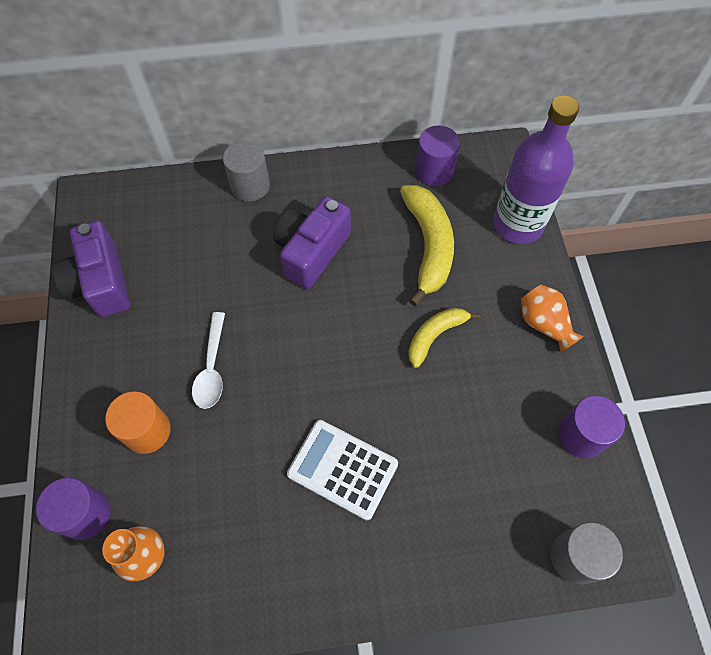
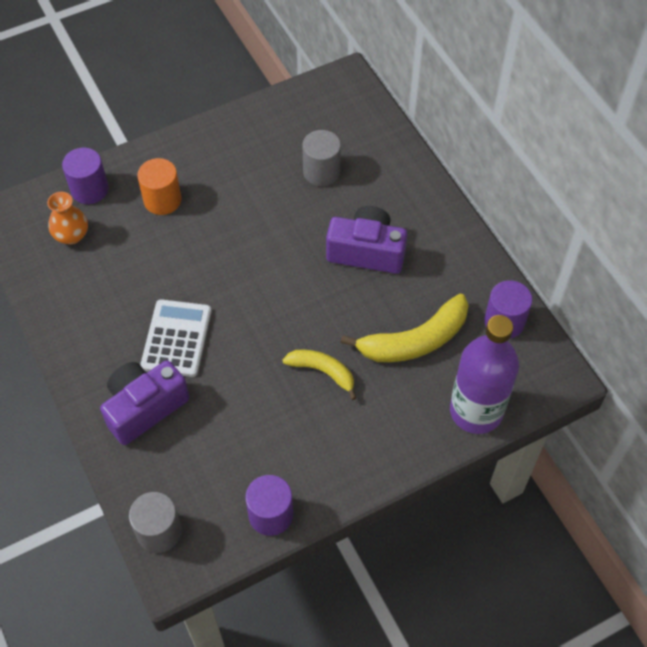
camera: 70 degrees right, 5 degrees down
purple camera [51,221,130,317] -> purple camera moved to [100,360,189,445]
white spoon [192,312,225,409] -> none
grey cylinder [223,141,270,202] -> grey cylinder moved to [302,130,341,186]
orange vase [521,285,584,353] -> none

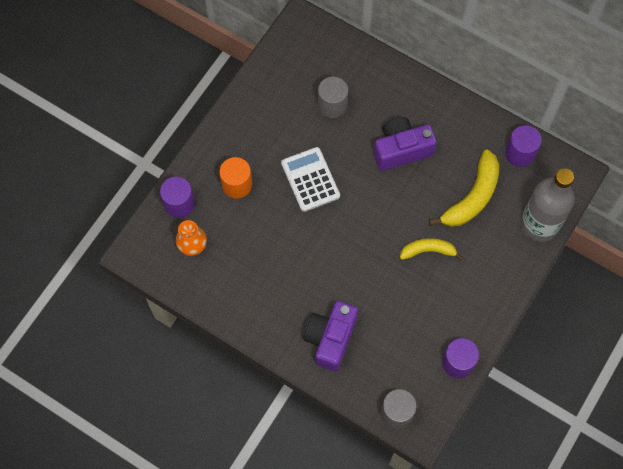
camera: 30 degrees left, 10 degrees up
white calculator [141,299,211,377] -> white calculator moved to [281,147,340,212]
purple bottle [450,315,519,434] -> grey bottle [520,168,575,242]

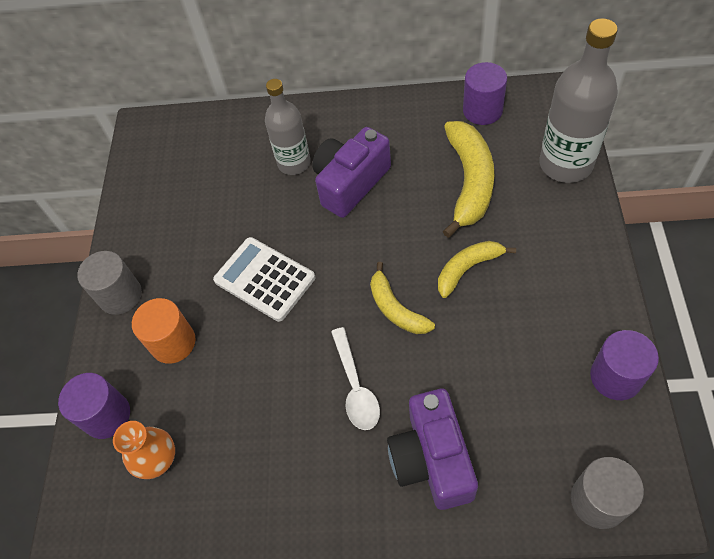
camera: 25 degrees left, 10 degrees down
grey cylinder [318,77,348,118] -> grey cylinder moved to [77,251,142,315]
none -> grey bottle [265,79,311,175]
none -> white spoon [331,327,380,430]
none -> yellow banana [370,262,435,334]

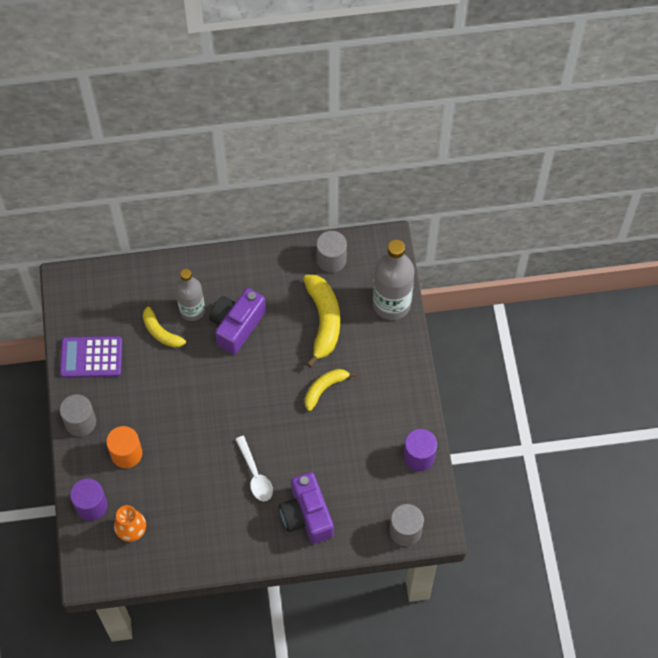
camera: 15 degrees left, 5 degrees up
white calculator [213,237,315,322] -> none
yellow banana [370,262,435,334] -> yellow banana moved to [143,301,186,348]
purple cylinder [463,62,507,125] -> grey cylinder [316,231,347,273]
none -> purple calculator [60,336,122,378]

